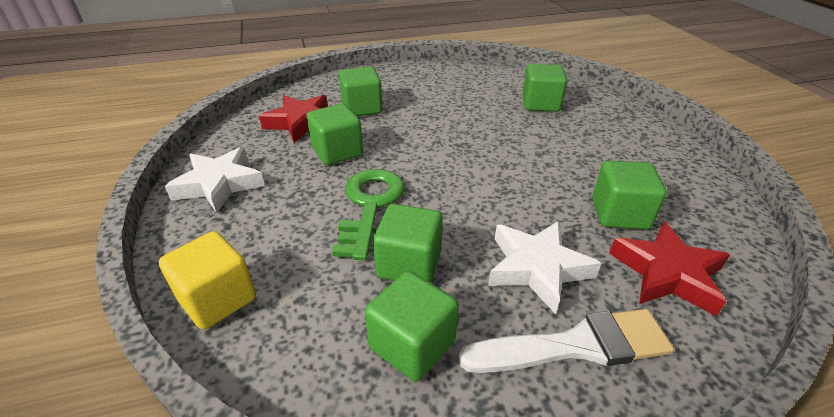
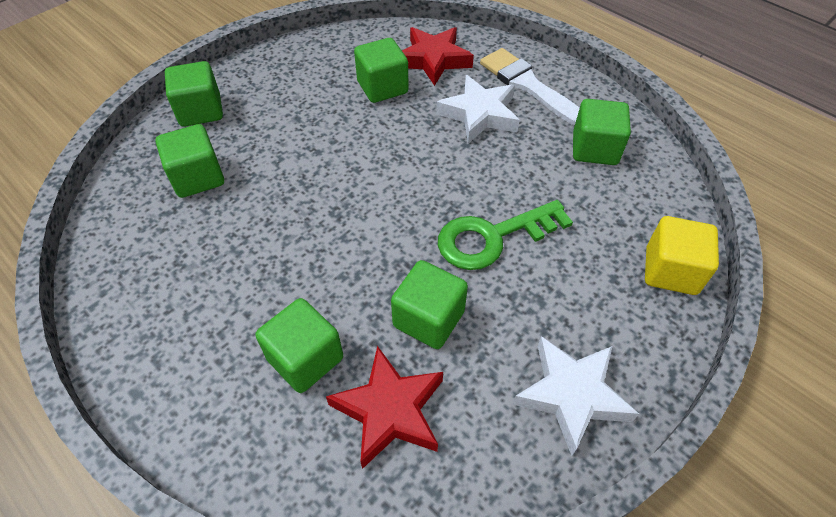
camera: 120 degrees left, 15 degrees up
green cube [373,204,443,283] -> green cube moved to [165,61,223,127]

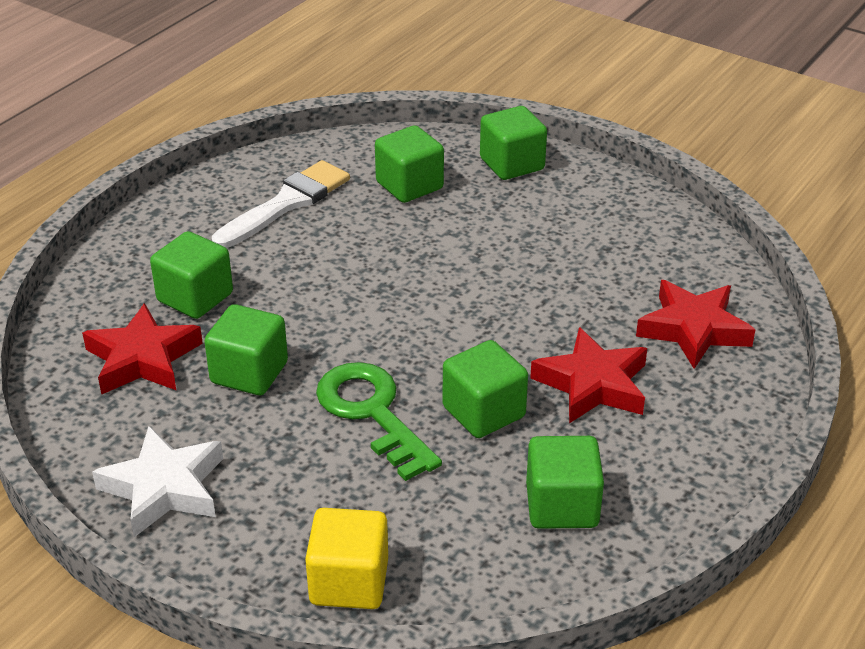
camera: 80 degrees right, 15 degrees down
green cube [354,38,409,103] -> green cube moved to [443,340,528,438]
white star [436,75,519,143] -> red star [530,327,647,424]
white brush [480,48,580,126] -> white brush moved to [212,160,350,248]

